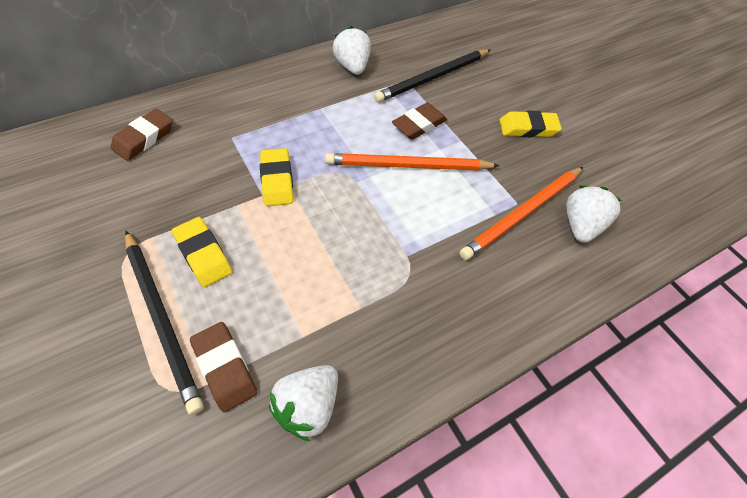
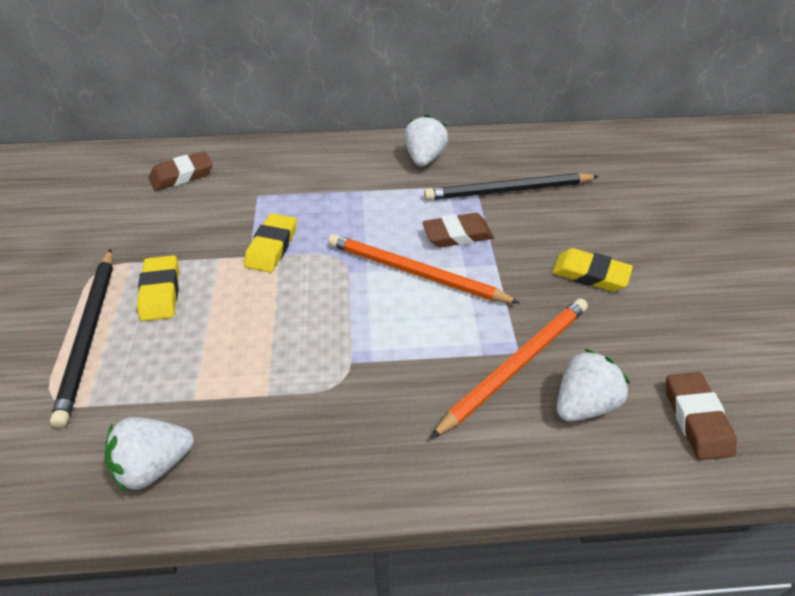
camera: 30 degrees right, 10 degrees down
brown eraser [190,322,257,413] -> brown eraser moved to [666,372,736,460]
orange pencil [459,167,583,260] -> orange pencil turned 150 degrees clockwise [431,298,588,438]

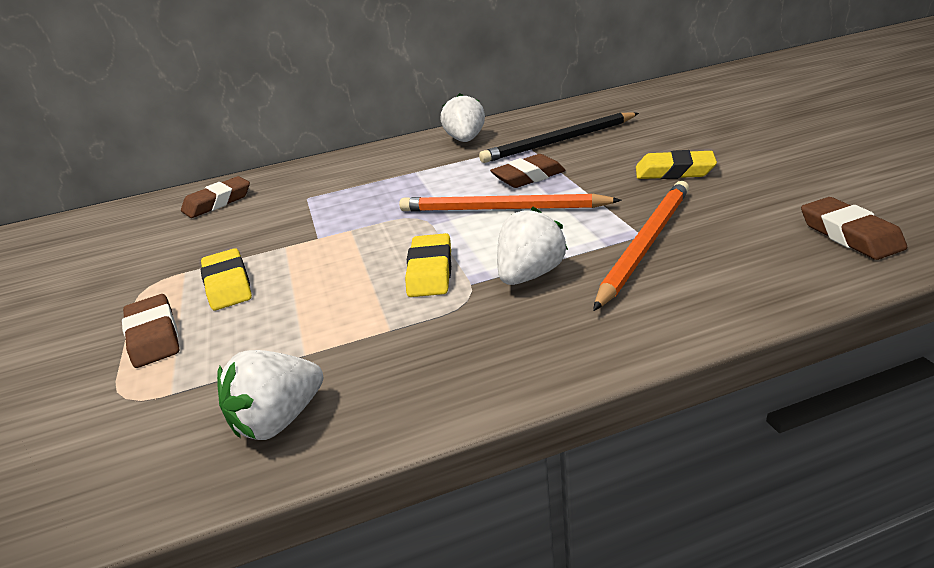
camera: 10 degrees left, 15 degrees down
black pencil [50,249,113,428] -> brown eraser [122,294,179,368]
yellow eraser [244,213,297,272] -> yellow eraser moved to [405,233,451,297]
white strawberry [556,349,630,422] -> white strawberry moved to [497,207,568,285]

